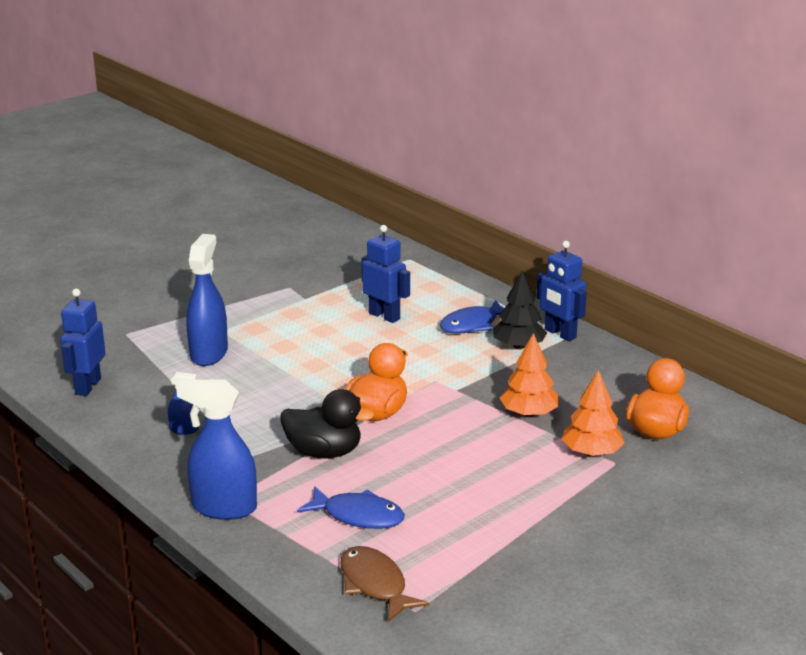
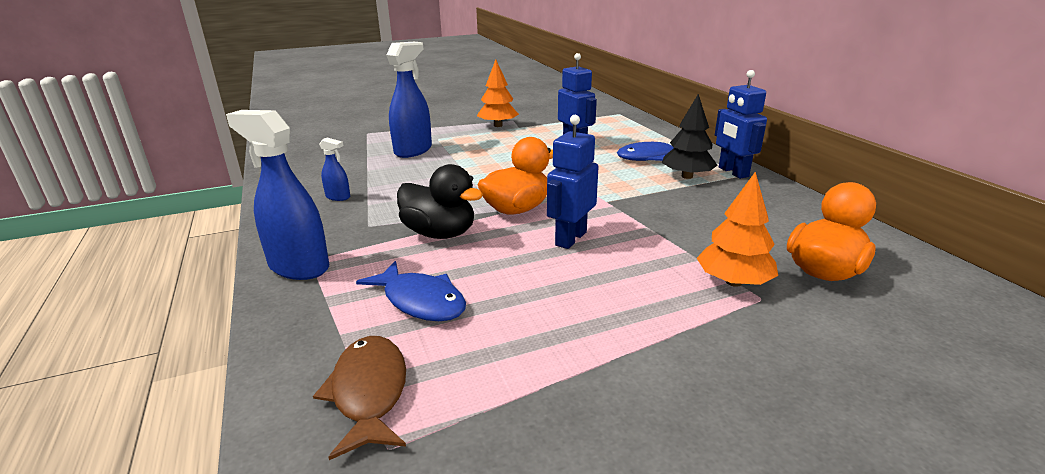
camera: 20 degrees right, 0 degrees up
blue robot [60,289,106,396] -> blue robot moved to [547,115,598,249]
orange tree [500,333,559,417] -> orange tree moved to [477,60,519,127]

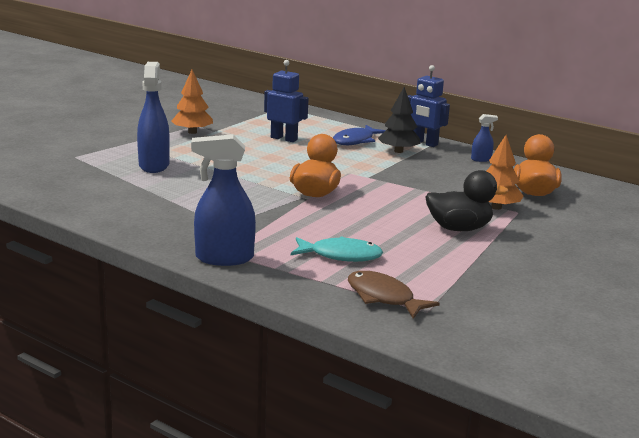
camera: 35 degrees left, 5 degrees down
blue spray bottle [319,137,350,201] -> blue spray bottle moved to [471,114,498,162]
blue fish [356,261,466,321] -> turquoise fish [291,236,383,262]
black duck [397,164,483,239] -> black duck moved to [425,170,509,231]
blue robot [547,115,598,249] -> none

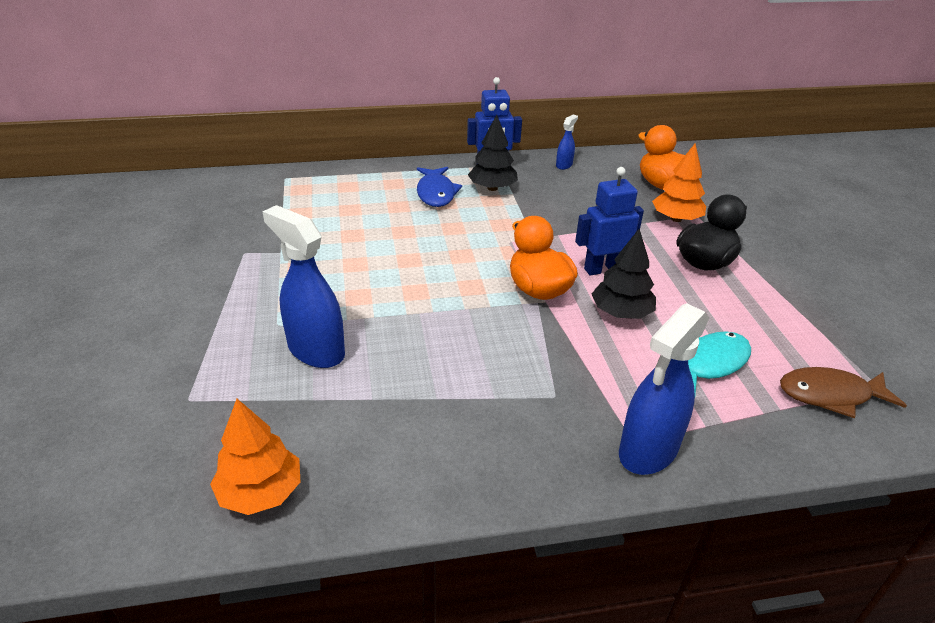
camera: 45 degrees left, 15 degrees up
orange tree [171,70,213,134] -> orange tree moved to [210,399,300,515]
blue robot [264,60,309,142] -> blue robot moved to [575,167,644,276]
none -> black tree [592,229,656,319]

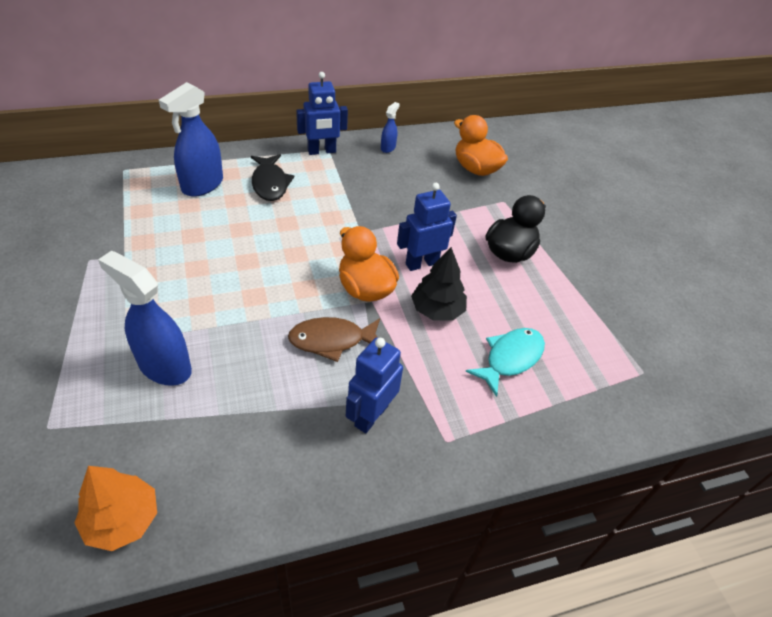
camera: 10 degrees left, 10 degrees up
blue fish [417,167,462,207] -> black fish [251,154,294,201]
black tree [468,114,518,191] -> none
blue spray bottle [619,303,709,475] -> blue spray bottle moved to [159,82,223,197]
orange tree [652,144,706,222] -> none
brown fish [780,367,907,418] -> brown fish moved to [288,317,380,362]
none -> blue robot [346,338,403,433]

